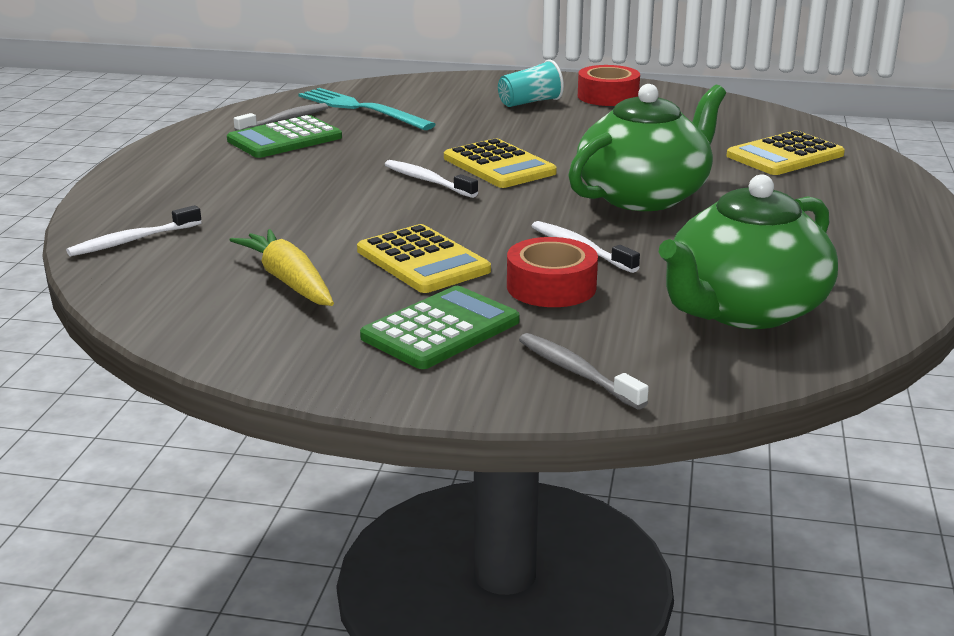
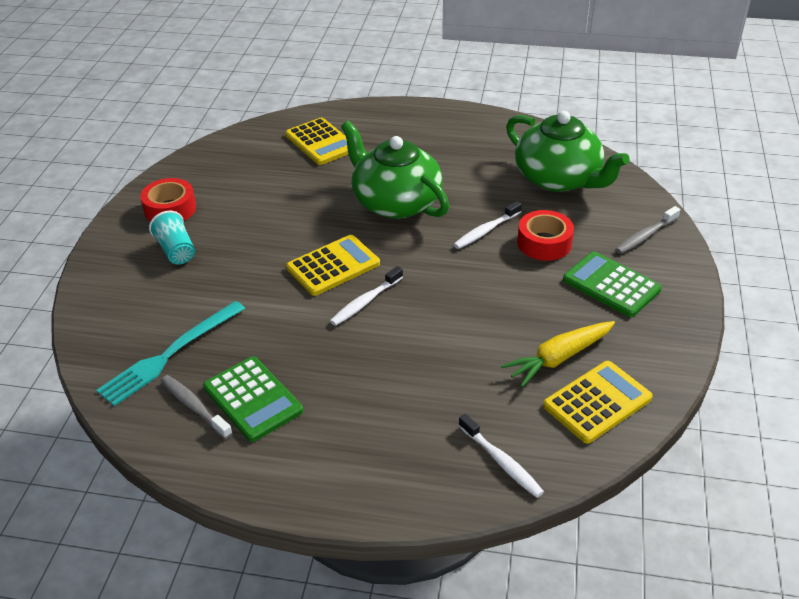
camera: 90 degrees left, 15 degrees up
yellow calculator [357,224,491,293] -> yellow calculator moved to [543,361,653,444]

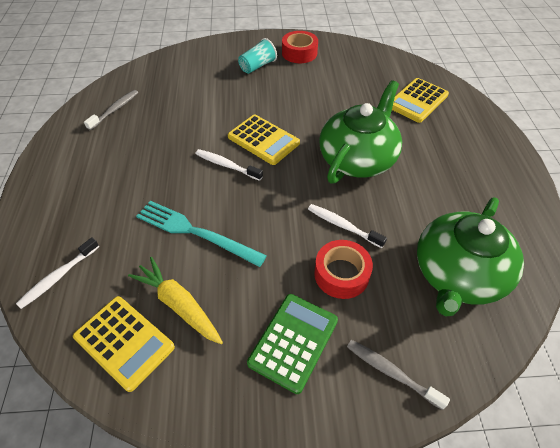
camera: 75 degrees right, 10 degrees up
turquoise fork [96,301,245,406] -> turquoise fork moved to [136,201,267,267]
green calculator [203,357,303,442] -> none

